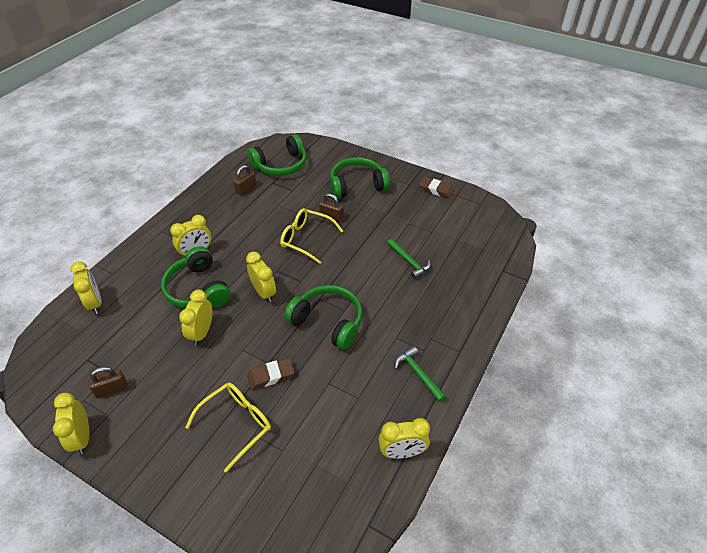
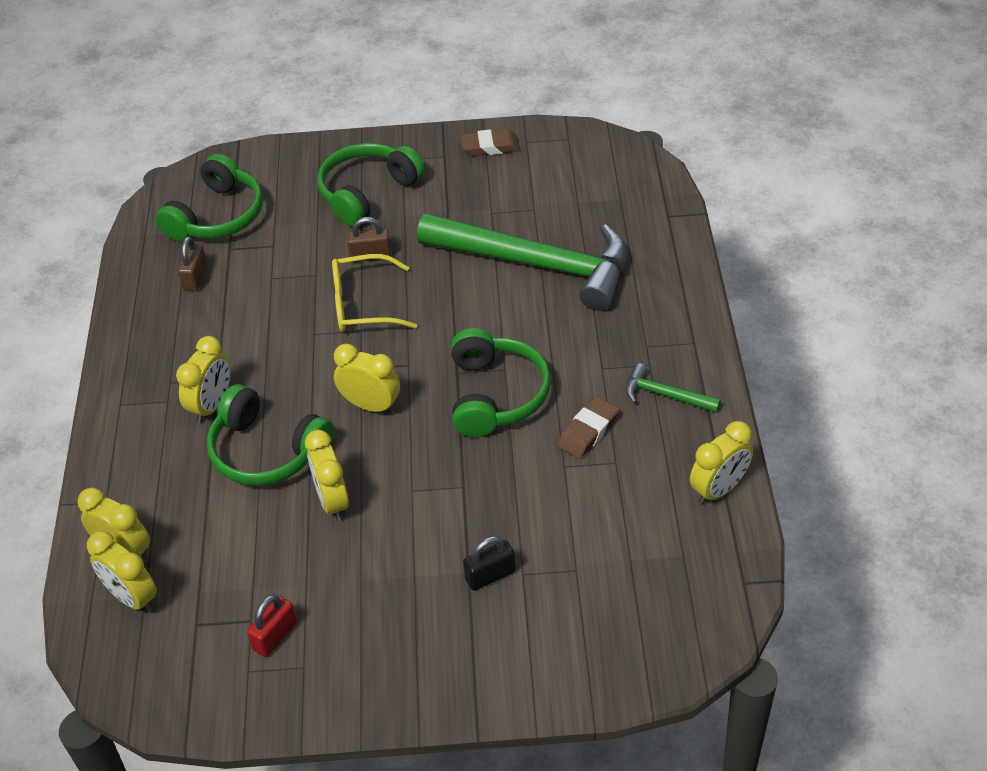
camera: 30 degrees left, 0 degrees up
yellow clock [53,393,90,454] -> yellow clock moved to [87,531,157,613]
brown padlock [88,367,128,398] -> red padlock [247,594,297,657]
yellow glasses [185,383,271,473] -> black padlock [463,536,516,591]
brown eraser [247,358,294,390] -> brown eraser moved to [557,396,619,459]
green headphones [285,285,362,350] -> green headphones turned 90 degrees clockwise [451,328,551,437]
green hammer [387,239,431,279] -> green hammer [417,213,627,311], size x2.43

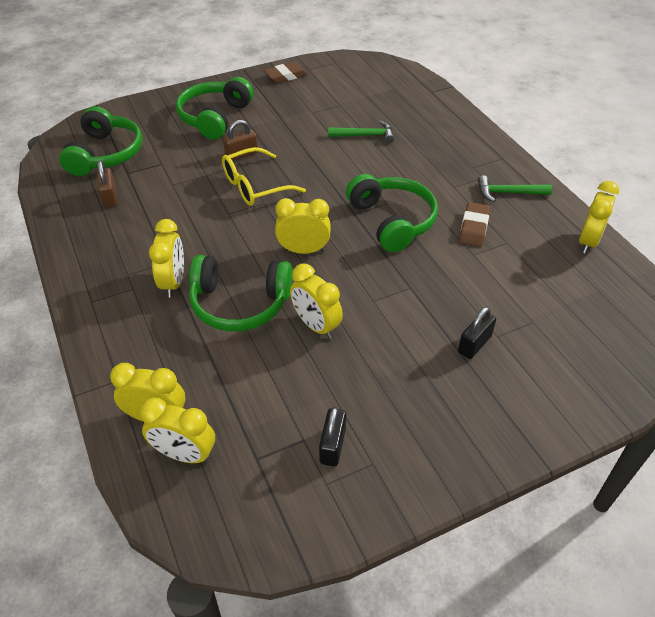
camera: 25 degrees left, 0 degrees up
red padlock [247,594,297,657] -> black padlock [319,407,346,466]
green hammer [417,213,627,311] -> green hammer [328,121,394,143], size x0.41

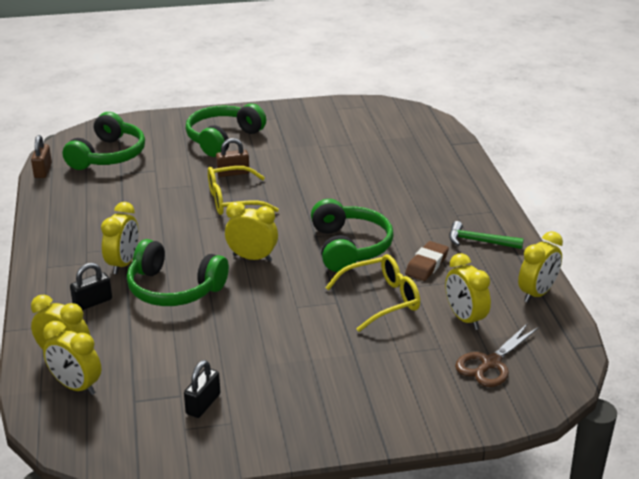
camera: 15 degrees right, 15 degrees down
brown padlock [97,161,117,208] -> brown padlock moved to [31,135,52,178]
brown eraser [264,62,308,83] -> none
yellow clock [290,263,343,339] -> yellow clock moved to [445,253,491,330]
green hammer [328,121,394,143] -> none
black padlock [458,307,496,359] -> black padlock moved to [70,263,112,310]
none -> yellow glasses [325,254,420,332]
none -> brown scissors [455,323,539,387]

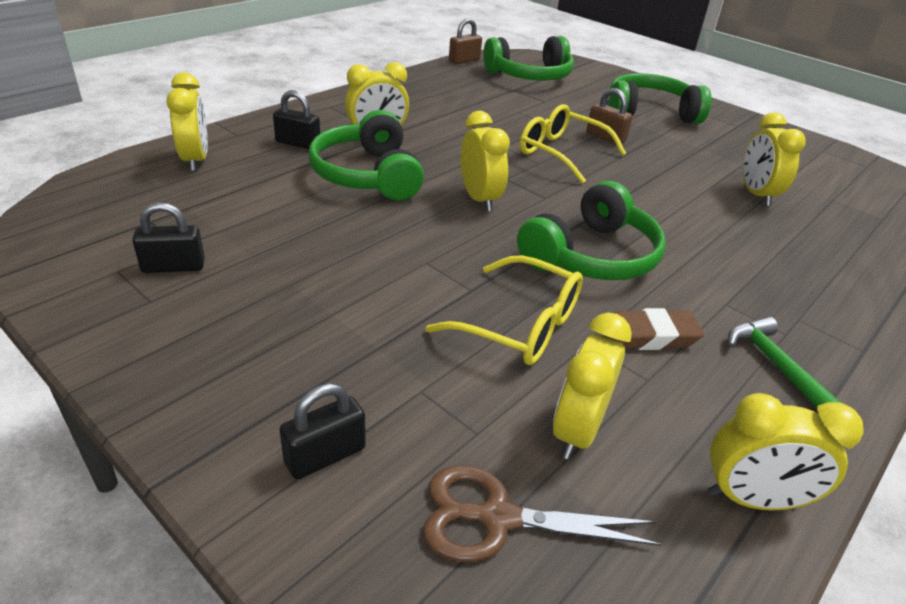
camera: 50 degrees right, 5 degrees up
yellow clock [43,321,101,395] -> yellow clock moved to [743,112,806,206]
none -> black padlock [279,383,366,479]

